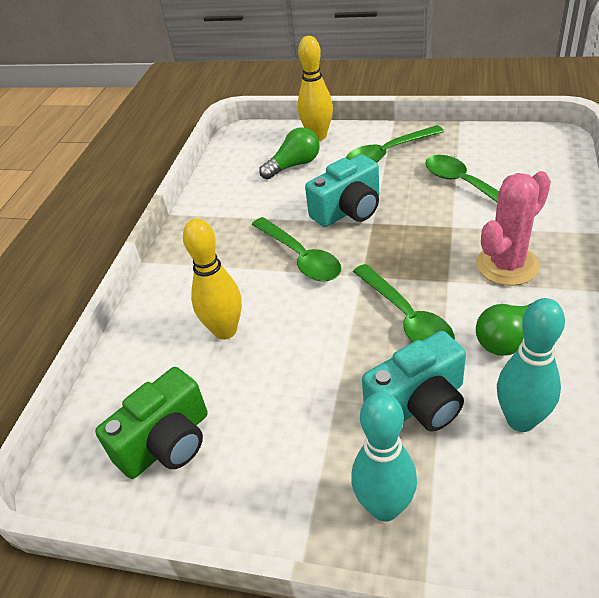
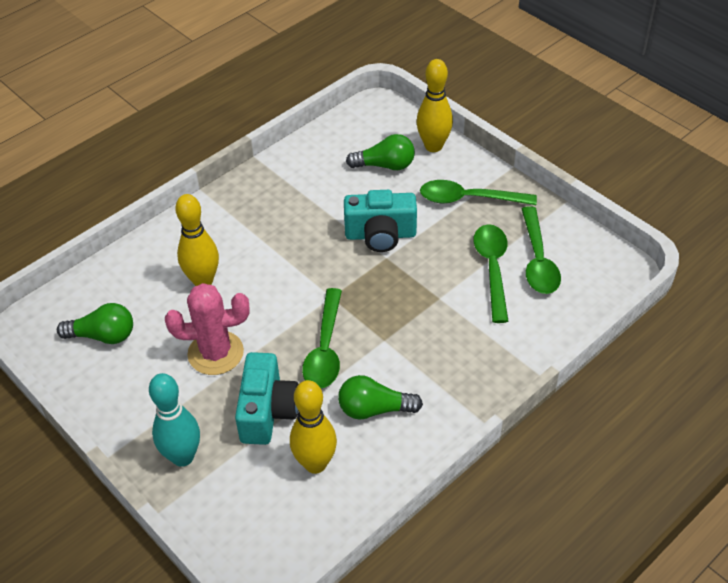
camera: 30 degrees right, 5 degrees up
green camera [95,367,207,479] -> green light bulb [57,303,133,344]
green spoon [252,217,341,282] -> green spoon moved to [522,206,561,294]
turquoise camera [362,331,466,432] -> turquoise camera turned 90 degrees counterclockwise [235,352,299,445]
pink cactus [476,171,551,286] -> pink cactus moved to [165,283,250,375]
turquoise bowling pin [497,298,565,432] -> yellow bowling pin [290,380,337,474]

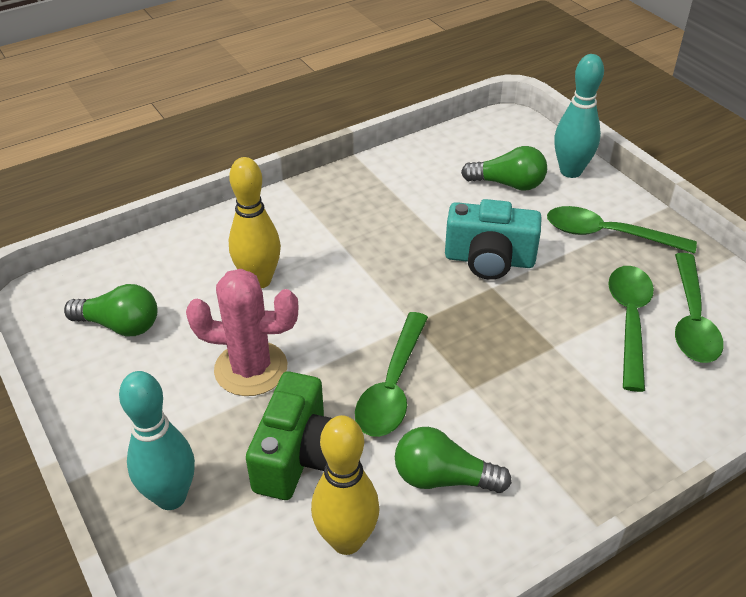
camera: 10 degrees right, 5 degrees down
turquoise camera [235,352,299,445] -> green camera [246,371,332,500]
yellow bowling pin [416,59,453,152] -> turquoise bowling pin [554,54,604,178]

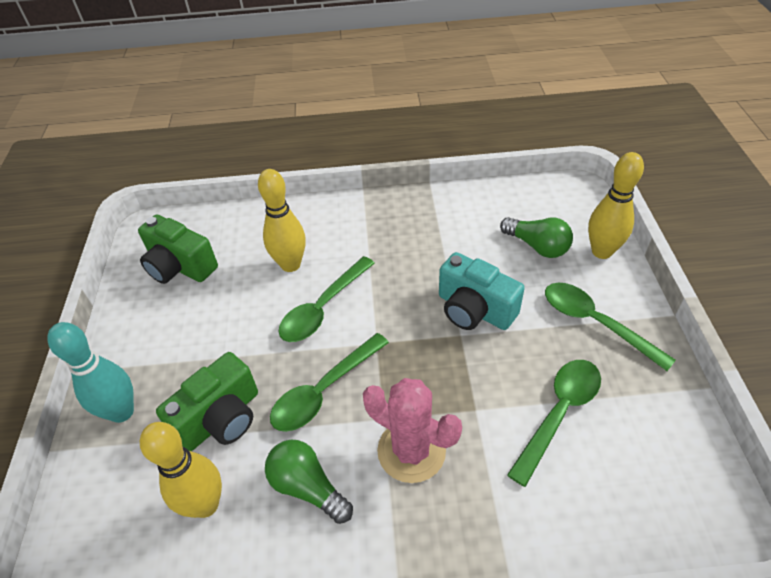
camera: 30 degrees right, 5 degrees up
green light bulb [64,284,158,336] -> green camera [138,215,218,284]
pink cactus [186,269,299,396] -> pink cactus moved to [363,378,462,483]
turquoise bowling pin [554,54,604,178] -> yellow bowling pin [588,152,644,259]
green spoon [675,253,724,363] -> green spoon moved to [278,256,375,342]

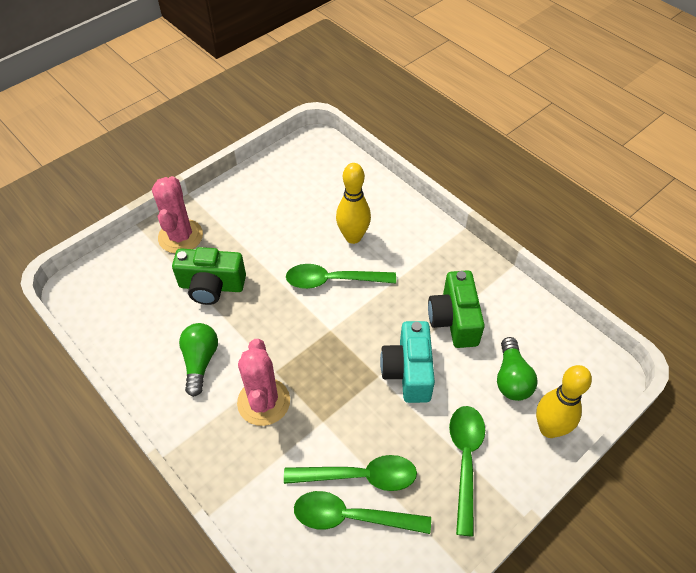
camera: 50 degrees right, 5 degrees up
turquoise bowling pin [47,322,134,423] -> pink cactus [152,176,203,253]
green camera [138,215,218,284] -> green camera moved to [428,270,485,348]
yellow bowling pin [140,422,222,518] -> none
green spoon [270,333,389,432] -> green spoon moved to [294,491,431,534]

